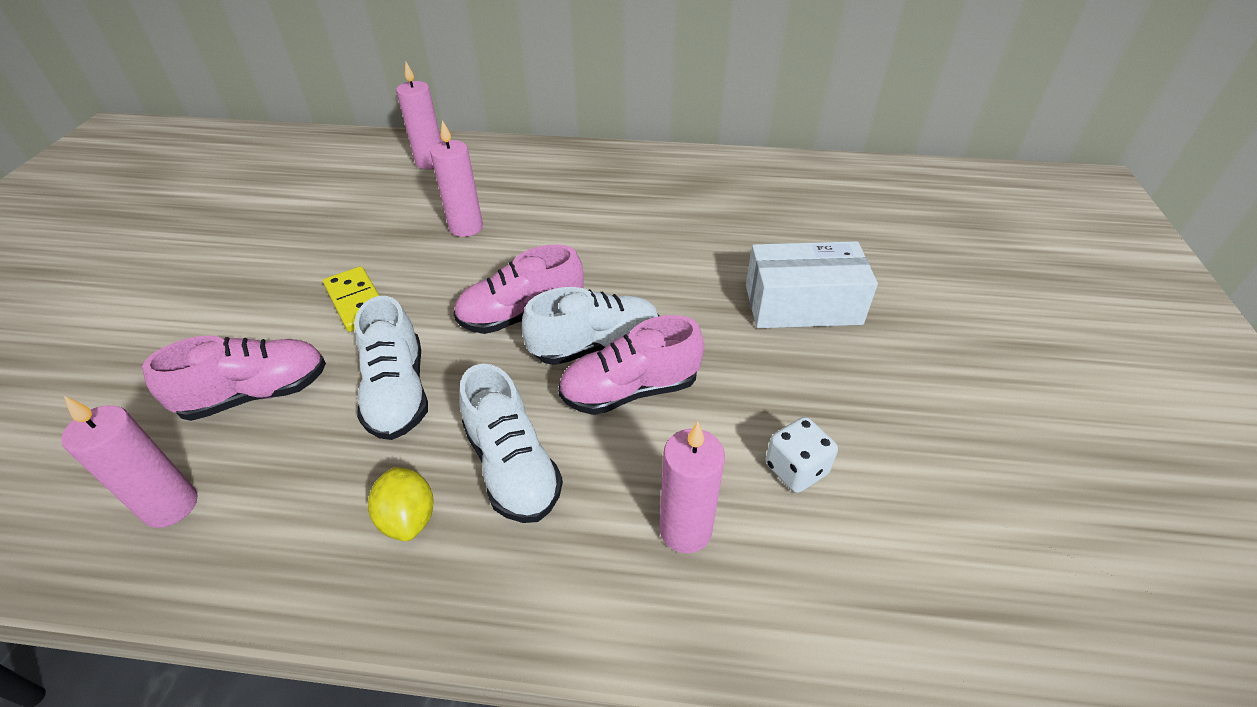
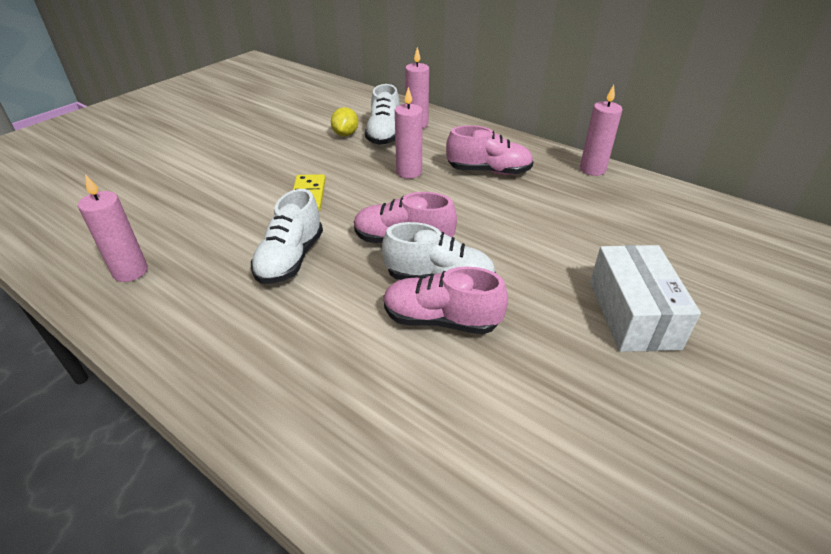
camera: 30 degrees right, 5 degrees down
pink shoe [142,335,326,421] -> pink shoe moved to [446,125,534,175]
yellow lemon [368,467,434,541] -> yellow lemon moved to [331,107,358,136]
white shoe [459,364,563,523] -> white shoe moved to [365,84,400,145]
pink candle [659,422,725,553] -> pink candle moved to [580,85,622,176]
white box [746,241,878,328] -> white box turned 60 degrees clockwise [590,245,701,352]
white dice [766,417,838,493] -> none

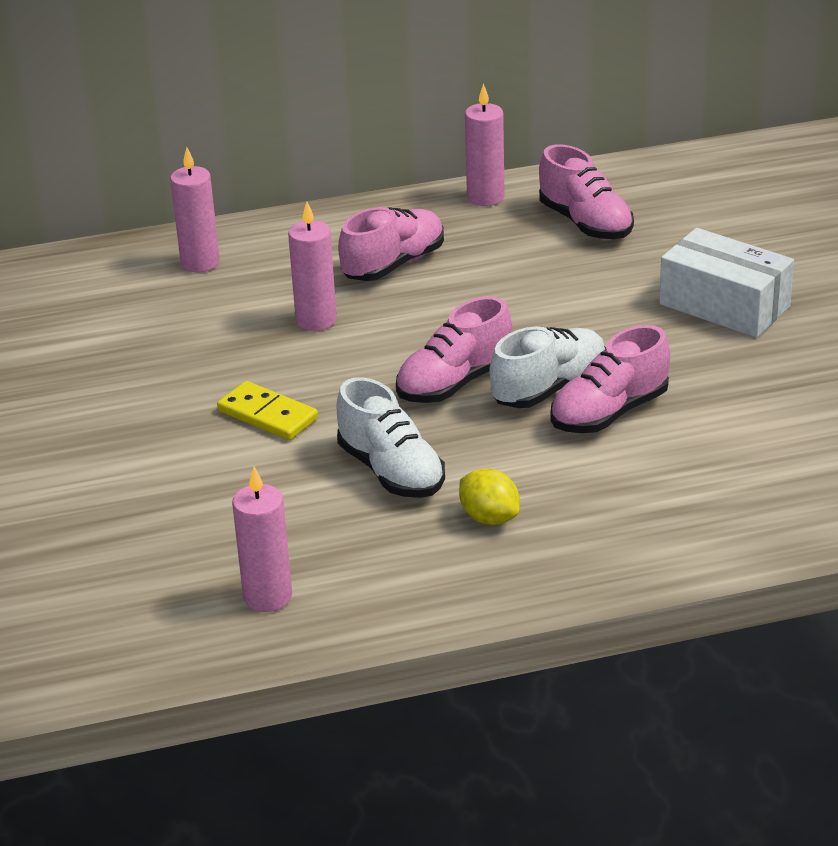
camera: 50 degrees left, 5 degrees down
yellow lemon [331,107,358,136] -> yellow lemon moved to [459,468,520,525]
white shoe [365,84,400,145] -> none
none -> pink shoe [539,144,634,240]

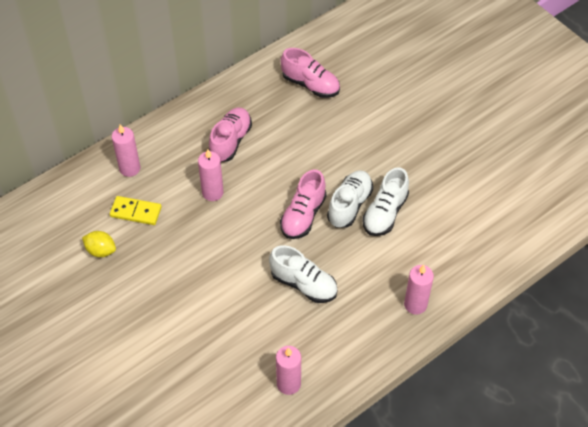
camera: 25 degrees left, 20 degrees up
yellow domino [217,381,318,440] -> yellow domino moved to [110,196,162,225]
yellow lemon [459,468,520,525] -> yellow lemon moved to [82,231,116,257]
pink candle [465,83,505,206] -> pink candle moved to [404,265,434,315]
pink shoe [550,325,670,433] -> white shoe [362,167,409,236]
white box [659,228,794,338] -> none

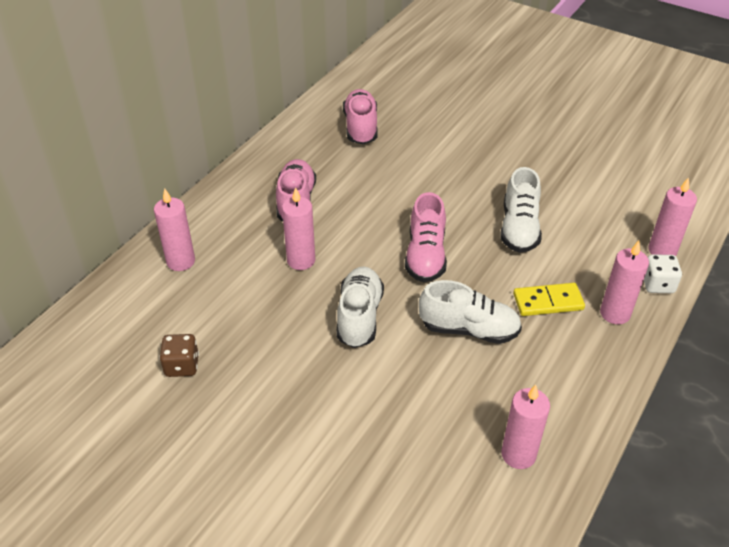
camera: 20 degrees left, 10 degrees down
yellow lemon [82,231,116,257] -> brown dice [159,334,199,377]
yellow domino [110,196,162,225] -> yellow domino moved to [513,283,585,316]
pink shoe [281,48,340,98] -> pink shoe turned 105 degrees counterclockwise [343,89,378,144]
white shoe [327,170,373,228] -> white shoe moved to [336,266,384,348]
none -> white dice [644,254,682,293]
none -> pink candle [648,177,697,256]

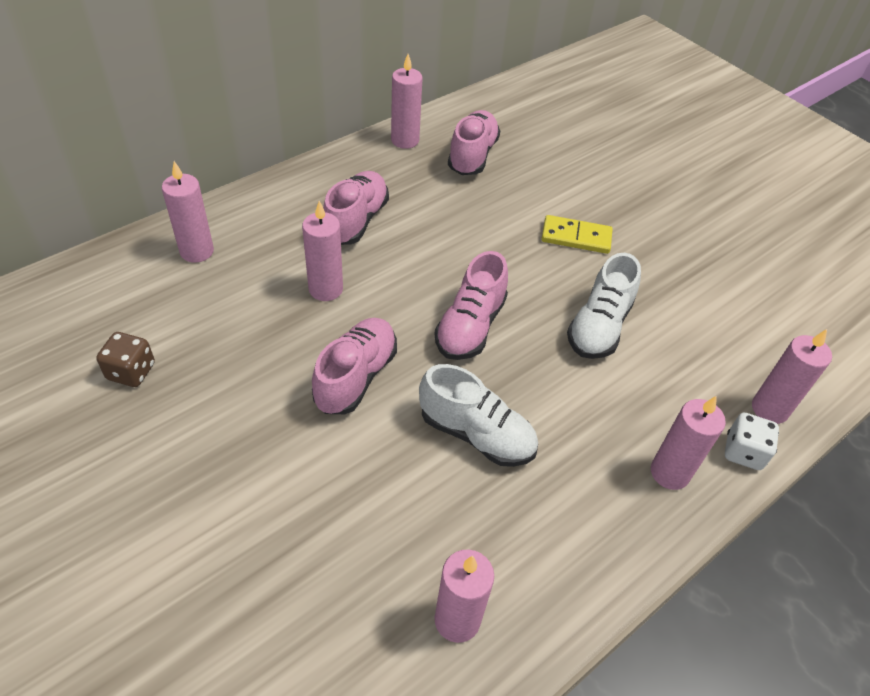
camera: 15 degrees right, 5 degrees up
white shoe [336,266,384,348] -> pink shoe [312,318,397,414]
yellow domino [513,283,585,316] -> yellow domino moved to [542,215,613,254]
none -> pink candle [391,54,423,149]

